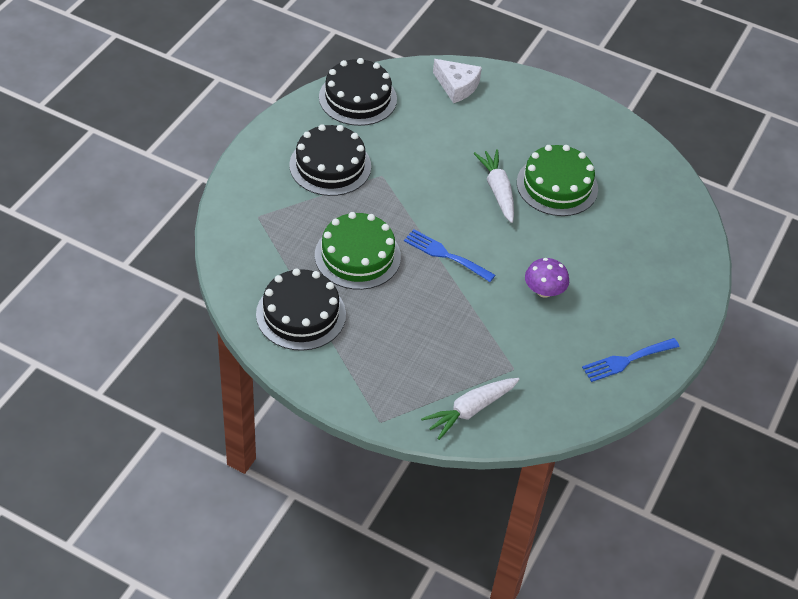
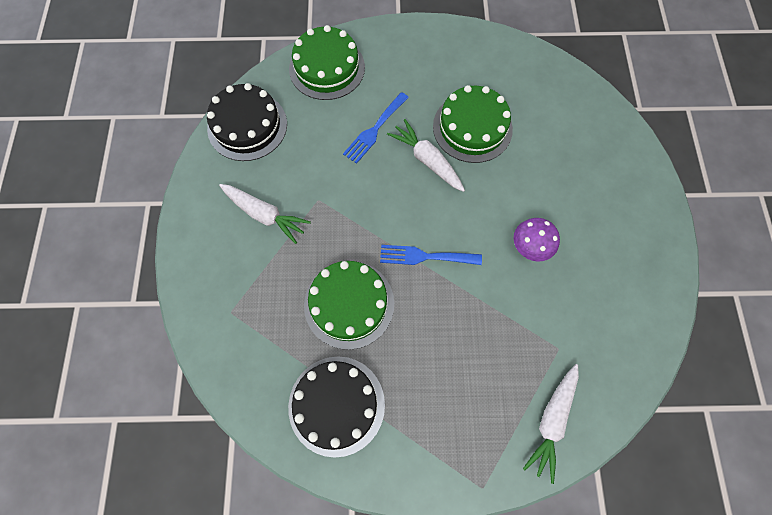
camera: 25 degrees left, 20 degrees up
black cake [289,124,371,196] -> white carrot [219,184,311,244]
white cheese [433,59,482,103] -> green cake [289,25,365,100]
blue fork [582,338,680,382] -> blue fork moved to [343,92,409,164]

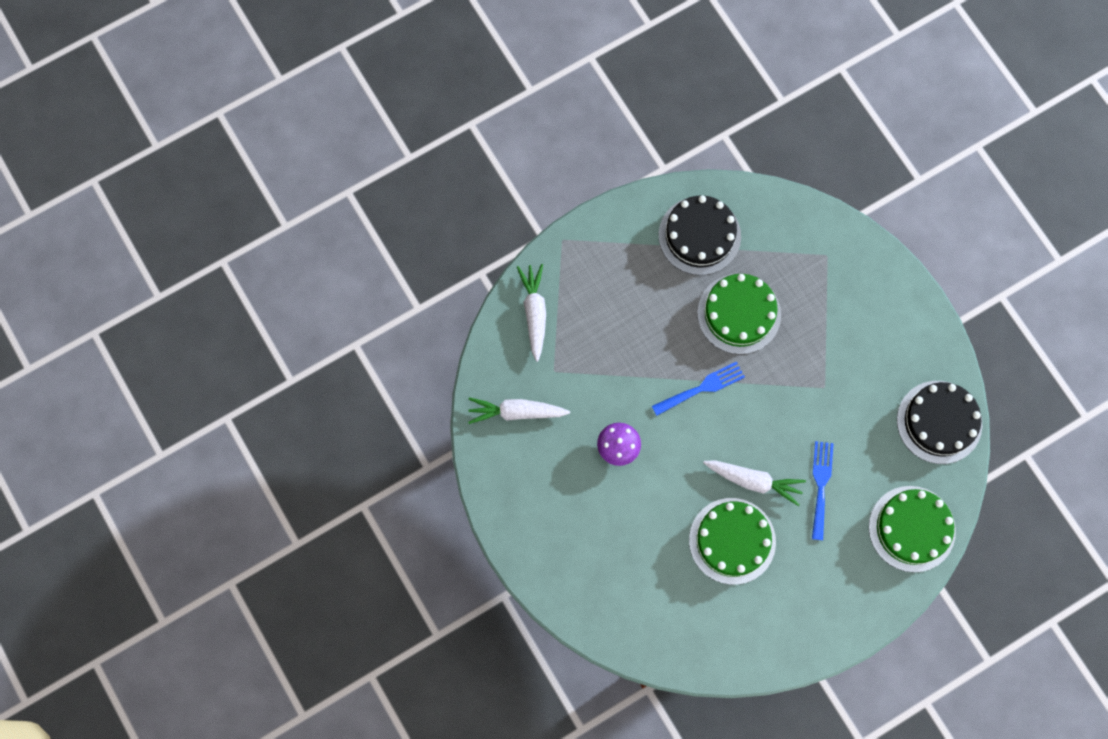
camera: 150 degrees right, 5 degrees up
white carrot [219,184,311,244] -> white carrot moved to [468,397,570,424]

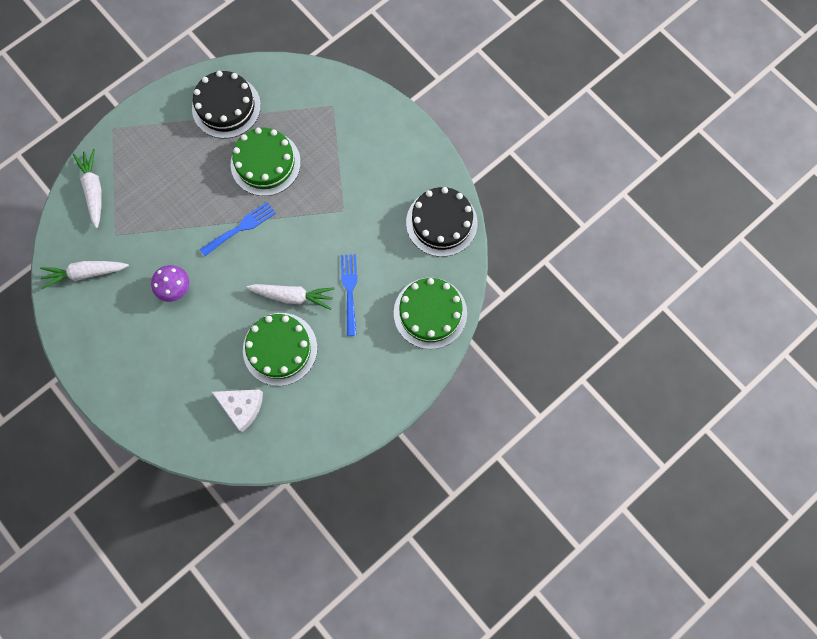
camera: 10 degrees left, 0 degrees up
none -> white cheese [212,389,263,432]

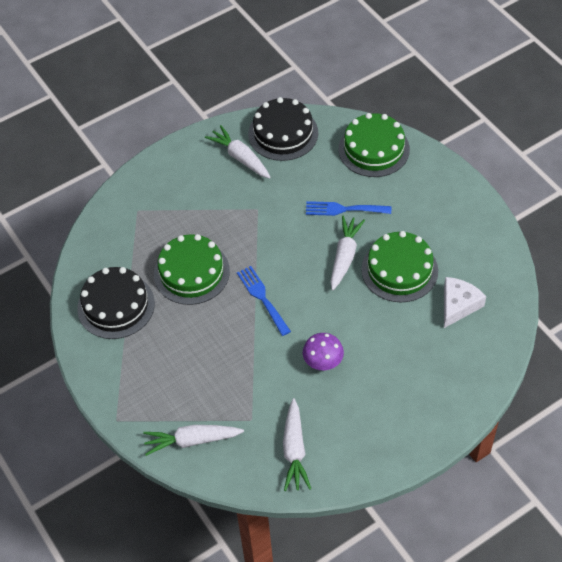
camera: 80 degrees left, 20 degrees down
none -> white carrot [205,125,271,179]

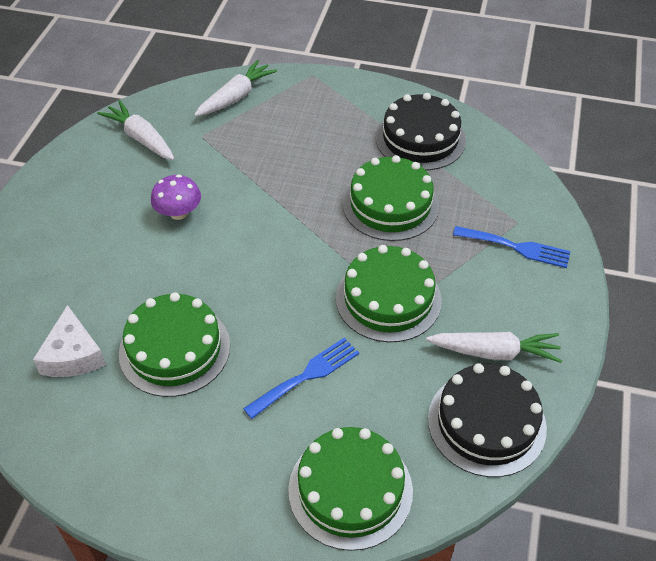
camera: 135 degrees right, 5 degrees down
blue fork [237,266,291,336] -> blue fork moved to [453,226,571,268]
white carrot [331,215,365,290] -> none
none -> green cake [336,245,442,342]

